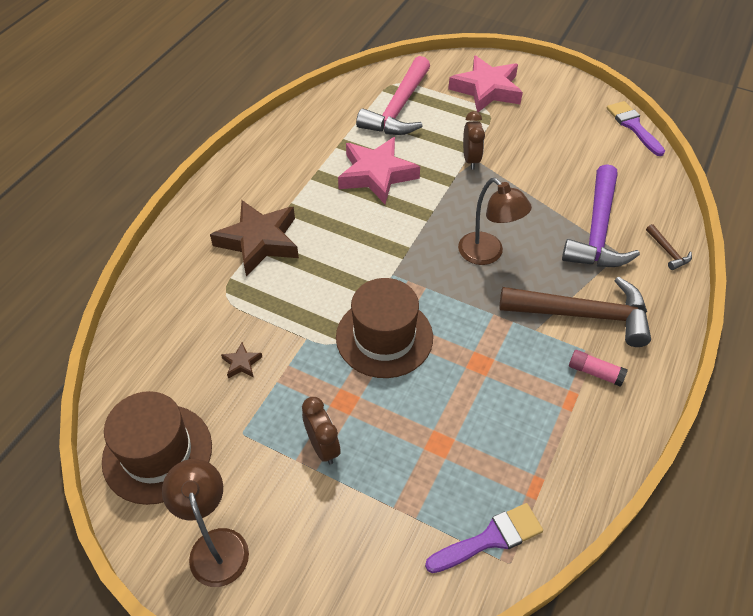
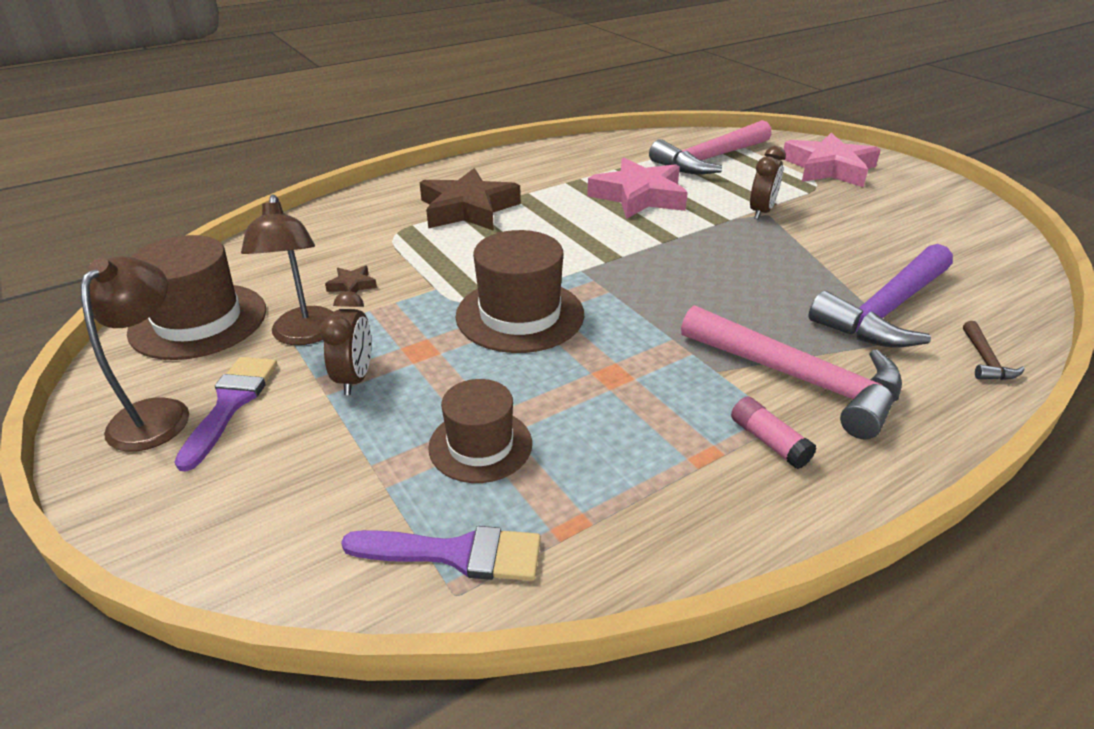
camera: 30 degrees right, 15 degrees down
brown lamp [458,178,532,265] -> brown lamp moved to [241,194,333,345]
brown hammer [499,277,651,347] -> pink hammer [681,305,902,439]
purple brush [607,101,665,156] -> purple brush moved to [174,357,277,471]
none -> brown hat [428,379,532,483]

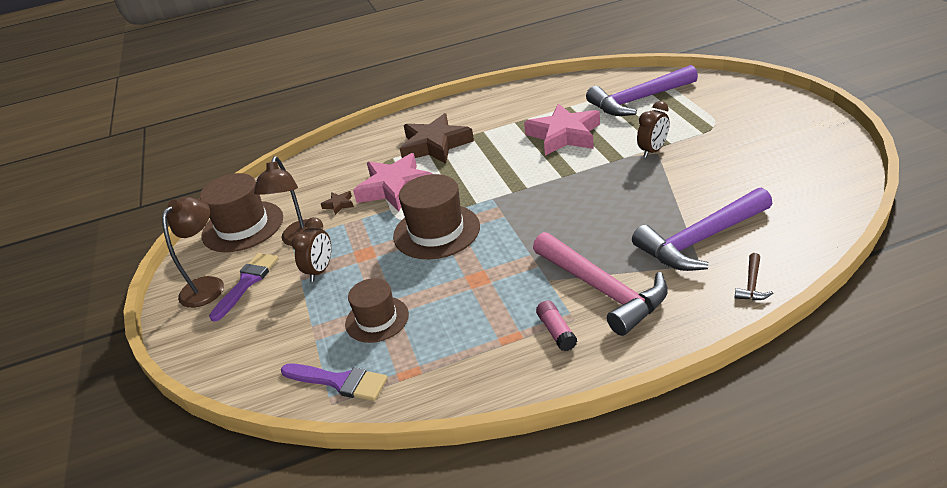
camera: 20 degrees right, 0 degrees up
pink hammer [649,120,772,174] -> purple hammer [586,65,698,116]
pink star [783,133,881,187] -> pink star moved to [353,153,432,211]

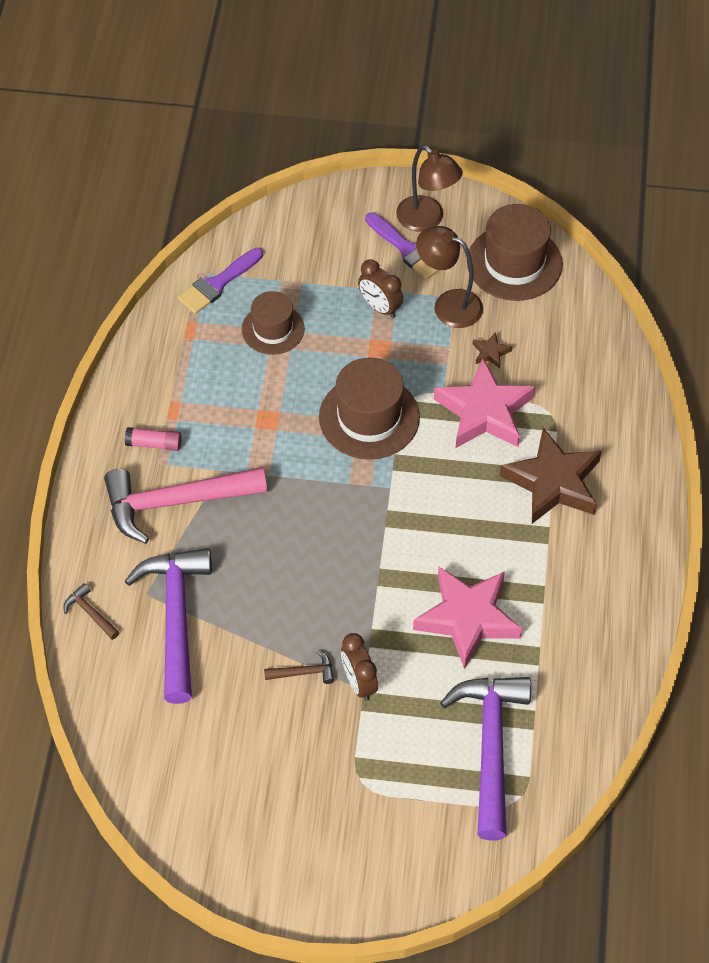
camera: 110 degrees right, 20 degrees up
none -> brown hammer [264,650,334,684]

